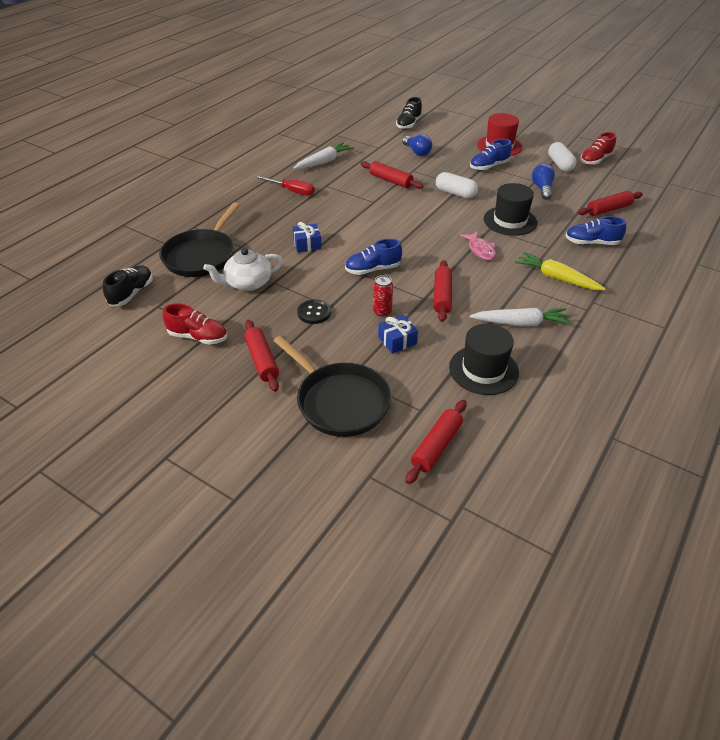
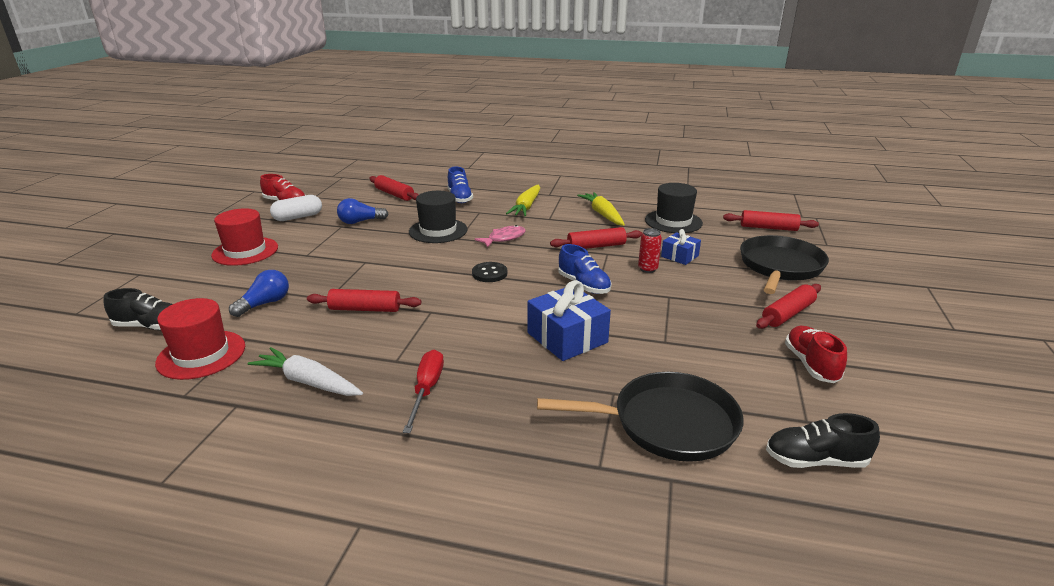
camera: 110 degrees left, 15 degrees down
white teapot [203,248,283,291] -> none
blue gift [292,222,322,253] -> blue gift [528,280,611,361], size x1.72
black button [297,299,331,324] -> black button moved to [472,262,507,282]
red rolling pin [361,161,423,189] -> red rolling pin turned 75 degrees clockwise [307,289,421,312]
white capsule [436,172,478,199] -> none
blue shoe [470,139,512,171] -> none
white carrot [470,308,572,326] -> yellow carrot [577,192,625,226]
none -> red hat [155,298,245,380]

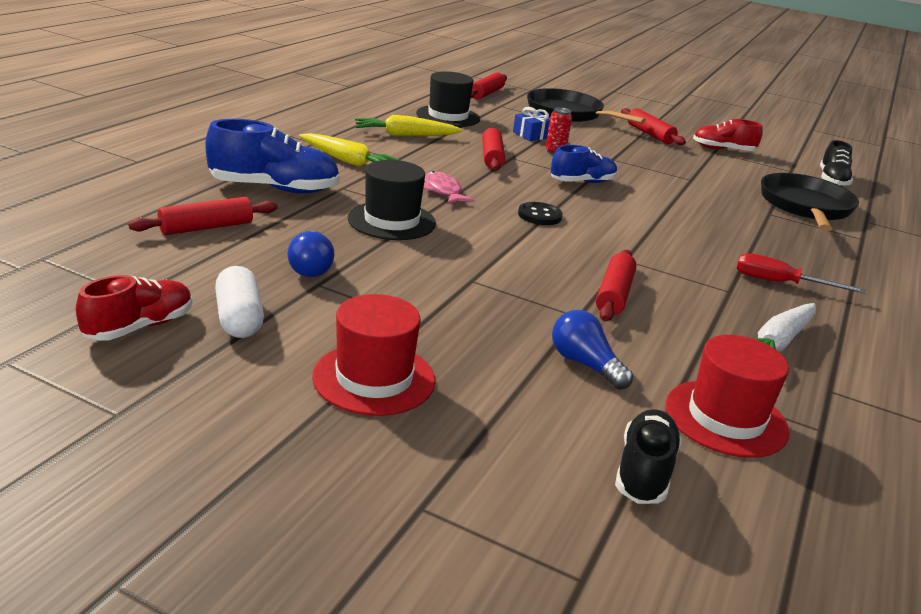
camera: 80 degrees left, 0 degrees up
blue shoe [447,167,473,203] -> blue shoe [205,119,340,193], size x1.54
blue gift [528,280,611,361] -> none

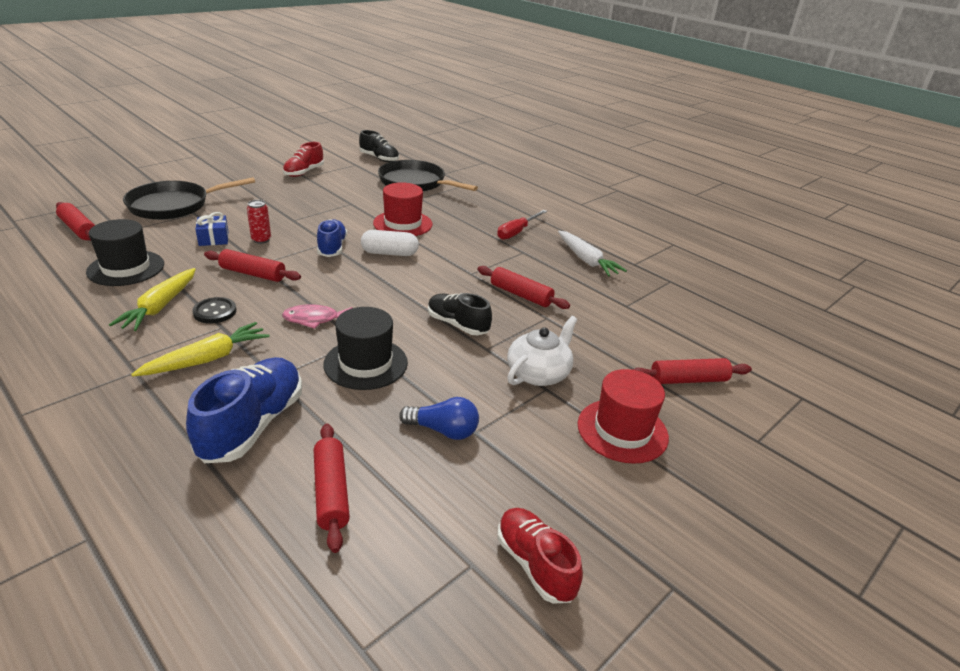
camera: 70 degrees left, 5 degrees up
white capsule [215,266,264,338] -> white capsule moved to [361,230,419,256]
black button [518,202,563,225] -> black button moved to [192,297,237,324]
blue light bulb [552,310,633,390] -> none
black shoe [615,409,682,504] -> black shoe moved to [428,293,492,335]
red rolling pin [621,108,686,145] -> red rolling pin moved to [633,358,752,384]
red hat [666,335,789,458] -> red hat moved to [373,182,432,236]
none -> white teapot [507,316,578,386]

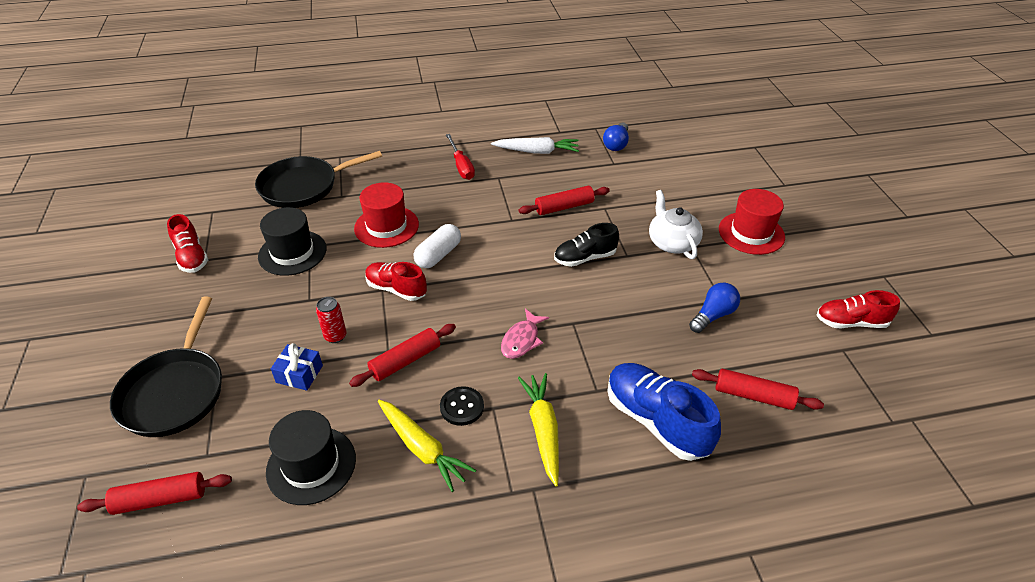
camera: 55 degrees left, 10 degrees up
blue shoe [317,219,347,257] -> red shoe [365,262,427,301]
black hat [323,307,408,390] -> black hat moved to [258,207,326,276]
black shoe [359,130,399,162] -> none
red rolling pin [633,358,752,384] -> none
none -> blue light bulb [603,123,629,151]

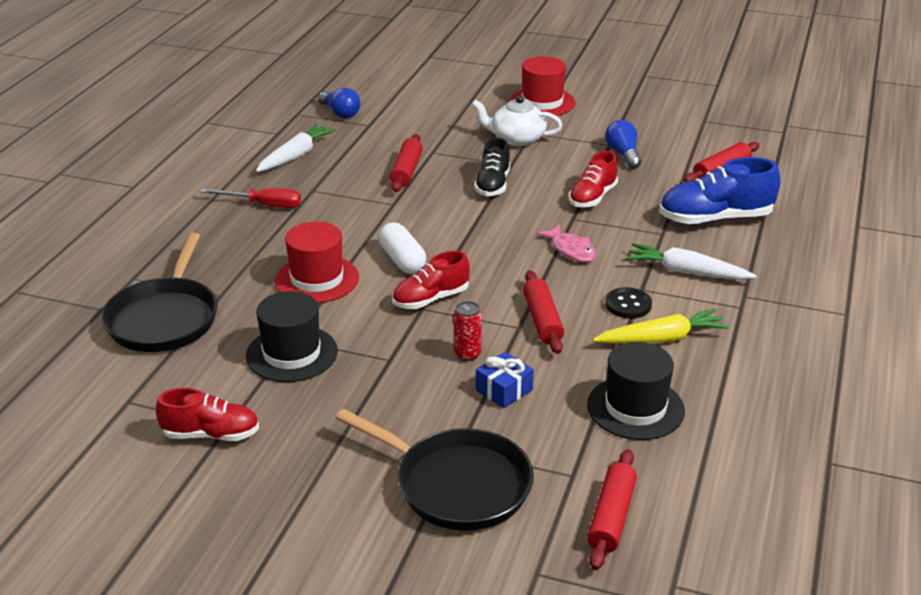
camera: 60 degrees left, 10 degrees down
yellow carrot [518,373,559,487] -> white carrot [625,243,757,280]
red shoe [816,290,900,328] -> red shoe moved to [569,151,618,208]

